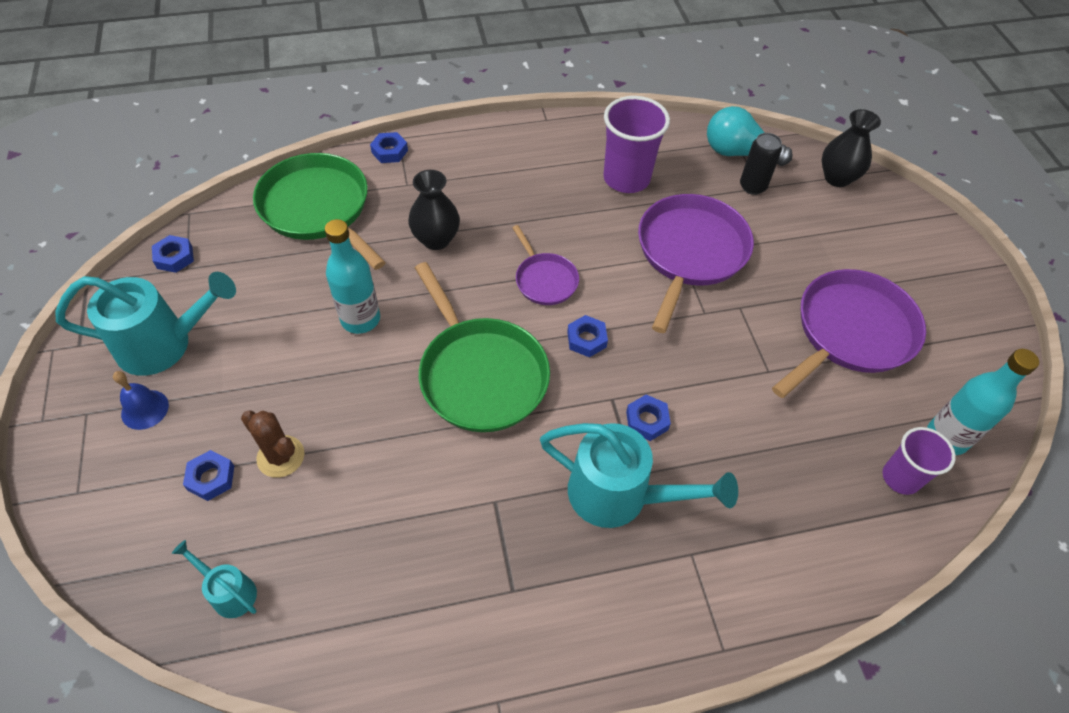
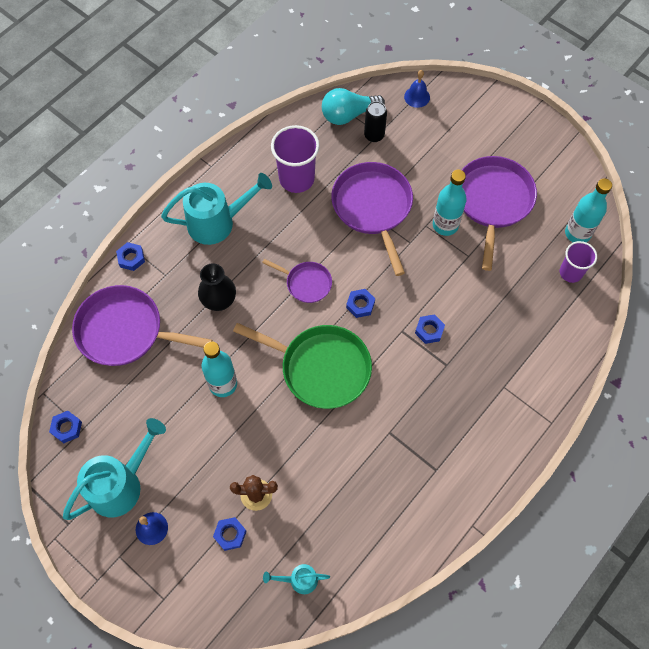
camera: 35 degrees left, 10 degrees up
green pan [253,153,386,270] -> purple pan [72,285,213,366]
turquoise watering can [540,423,738,528] -> turquoise watering can moved to [161,173,272,245]
black vase [822,109,881,187] -> blue bell [404,70,430,108]
none -> turquoise bottle [433,170,467,236]

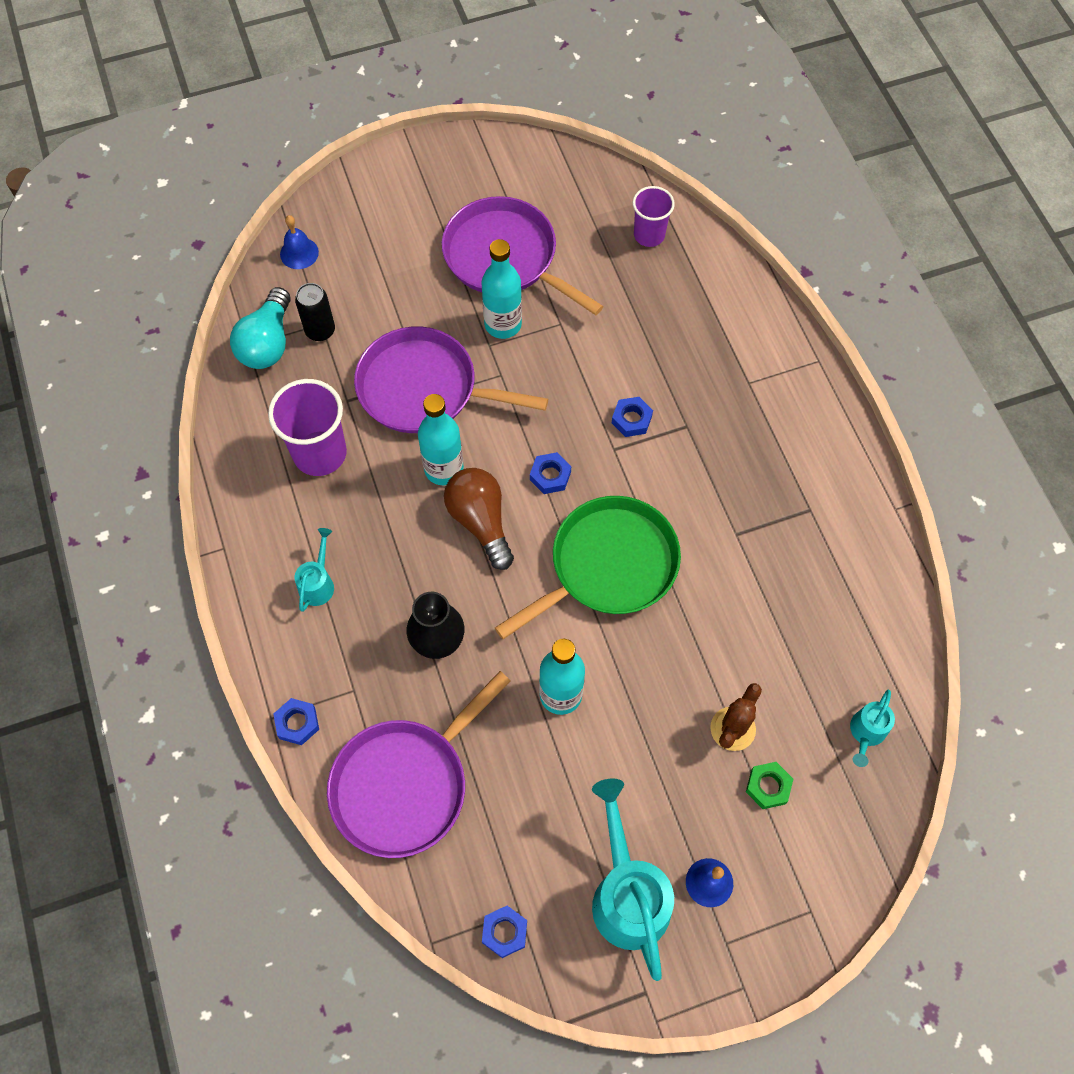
camera: 60 degrees left, 0 degrees up
turquoise watering can [161,173,272,245] -> turquoise watering can [295,528,334,612], size x0.50
blue nut [213,517,247,551] -> green nut [746,762,793,809]
purple pan [262,259,332,303] -> brown light bulb [444,468,514,570]
turquoise bottle [565,178,612,243] -> turquoise bottle moved to [418,394,464,485]

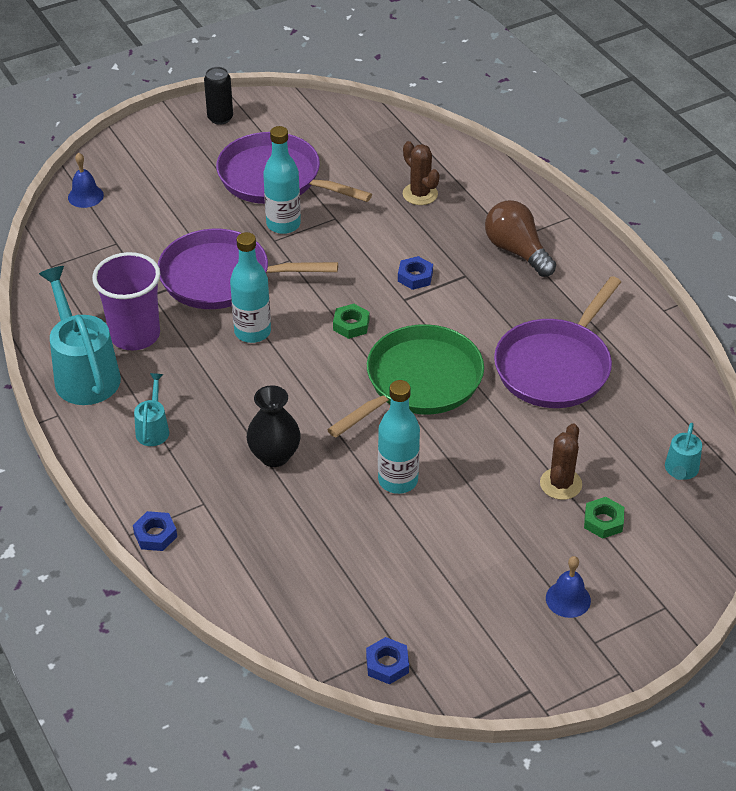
camera: 10 degrees left, 20 degrees down
turquoise light bulb [230,287,291,369] -> none
black can [295,283,335,341] -> black can moved to [204,67,233,125]
purple pan [327,671,511,858] -> purple pan moved to [494,276,621,408]
brown light bulb [444,468,514,570] -> brown light bulb moved to [485,200,556,277]
blue nut [530,452,571,494] -> green nut [333,304,369,339]
turquoise watering can [592,778,674,981] -> turquoise watering can moved to [39,266,121,405]
purple cup [633,186,675,247] -> none
none -> brown cactus [403,141,440,205]

